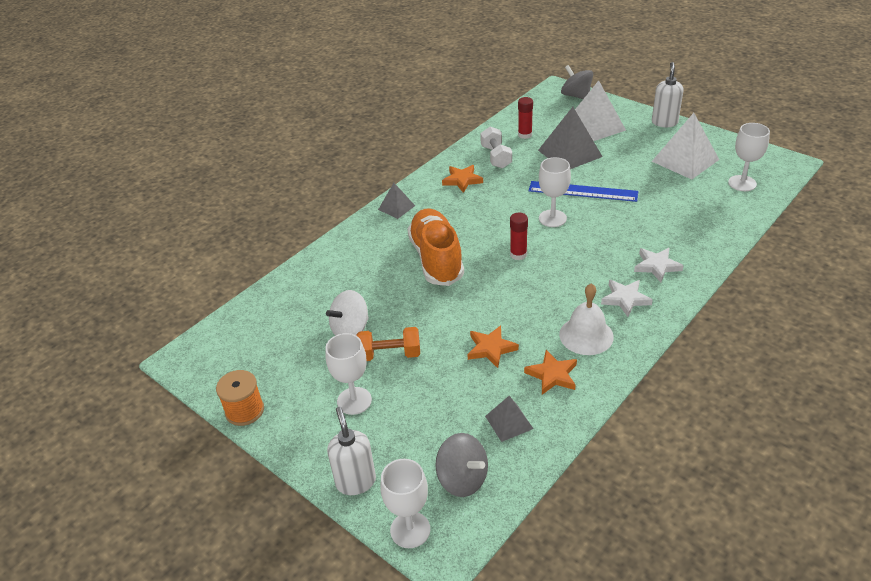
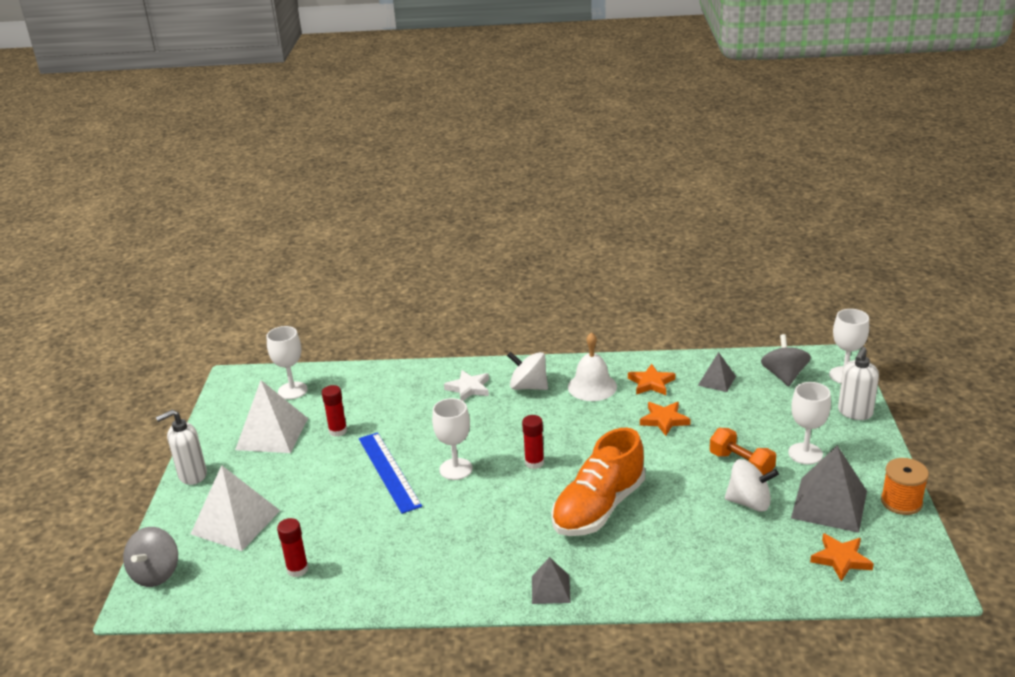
camera: 130 degrees left, 10 degrees down
orange star [442,165,483,193] -> orange star moved to [810,533,874,581]
white dumbbell [480,126,512,169] -> none
grey pyramid [538,107,603,169] -> grey pyramid moved to [791,445,867,533]
white star [601,280,653,317] -> white spinning top [507,352,548,390]
none -> red glue stick [322,385,347,437]

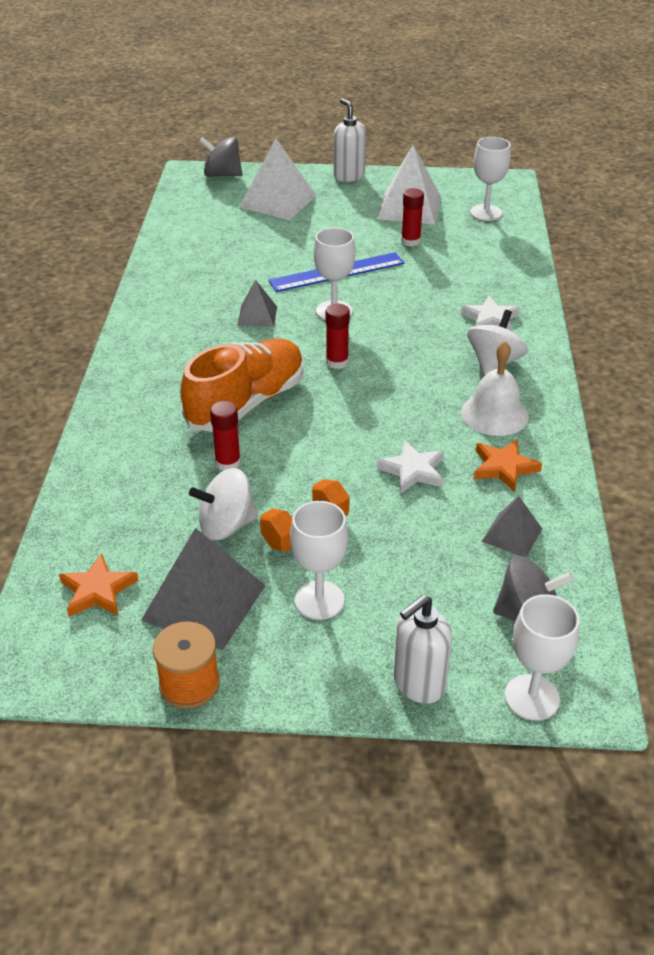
camera: 90 degrees right, 10 degrees up
red glue stick [277,518,309,577] -> red glue stick moved to [210,401,241,471]
grey pyramid [532,557,571,604] -> grey pyramid moved to [237,280,277,327]
orange shoe [551,428,645,536] -> orange shoe turned 90 degrees clockwise [180,339,304,432]
orange star [640,402,691,436] -> white star [377,440,444,494]
white spinning top [725,459,779,512] -> white spinning top turned 60 degrees clockwise [189,468,258,540]
white soap dispenser [838,347,879,420] -> white soap dispenser turned 75 degrees counterclockwise [394,595,452,704]

